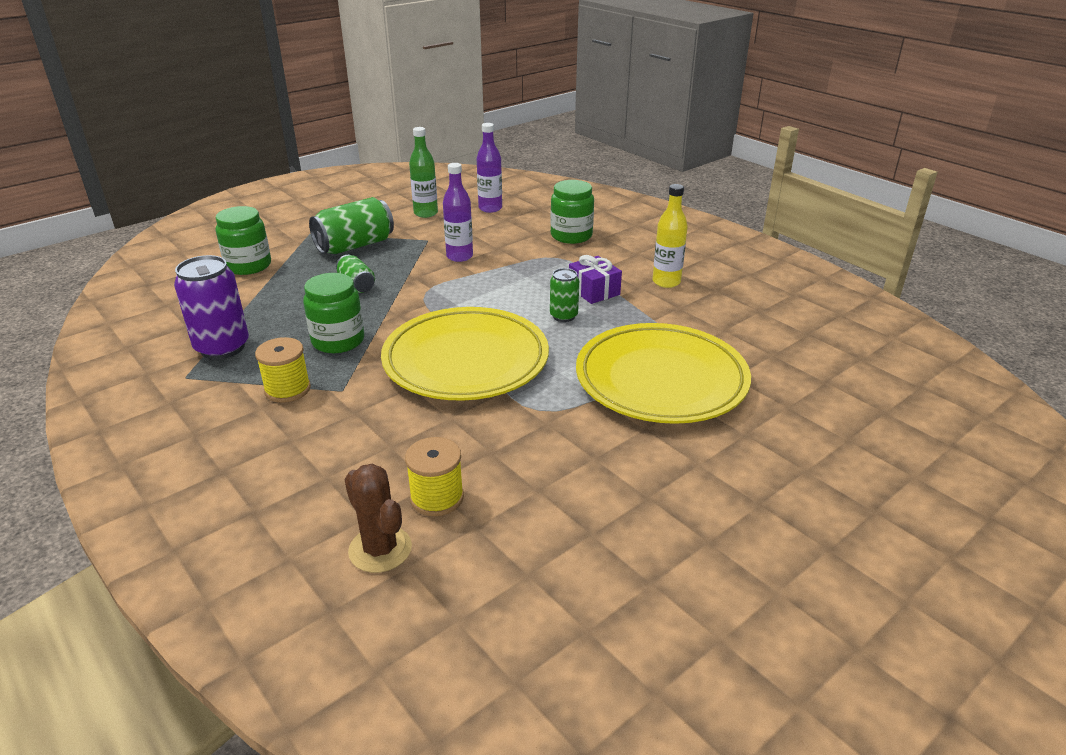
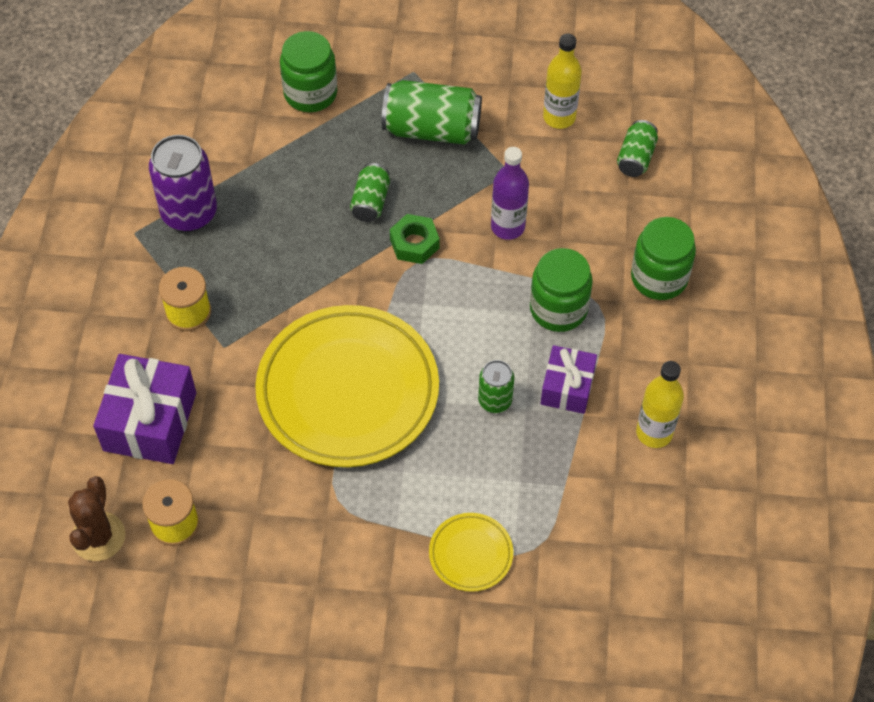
camera: 45 degrees right, 25 degrees up
green jar [303,273,364,353] -> green jar moved to [530,248,593,332]
green bottle [409,127,438,218] -> yellow bottle [543,33,582,129]
purple bottle [477,123,502,213] -> green can [617,120,658,177]
yellow plate [576,323,751,424] -> yellow plate [429,513,513,592], size x0.44
none -> purple gift [93,354,196,464]
none -> green nut [390,214,440,264]

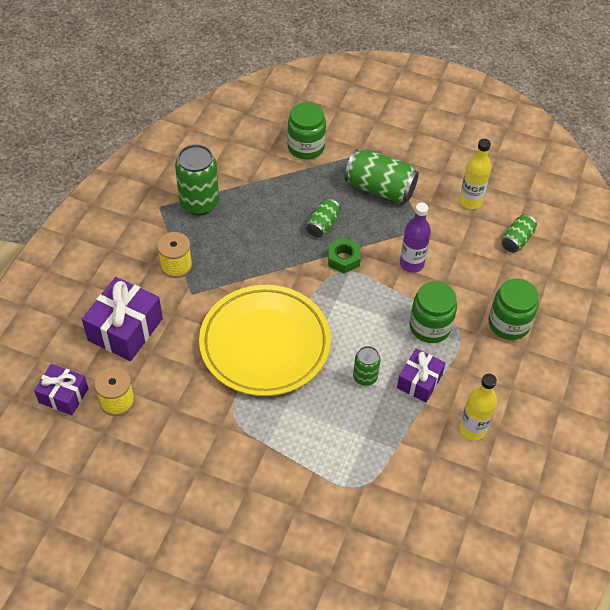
camera: 15 degrees right, 5 degrees down
brown cactus [68,476,125,561] -> purple gift [34,364,89,415]
purple can [149,135,217,232] -> green can [175,144,219,215]
yellow plate [429,513,513,592] -> none

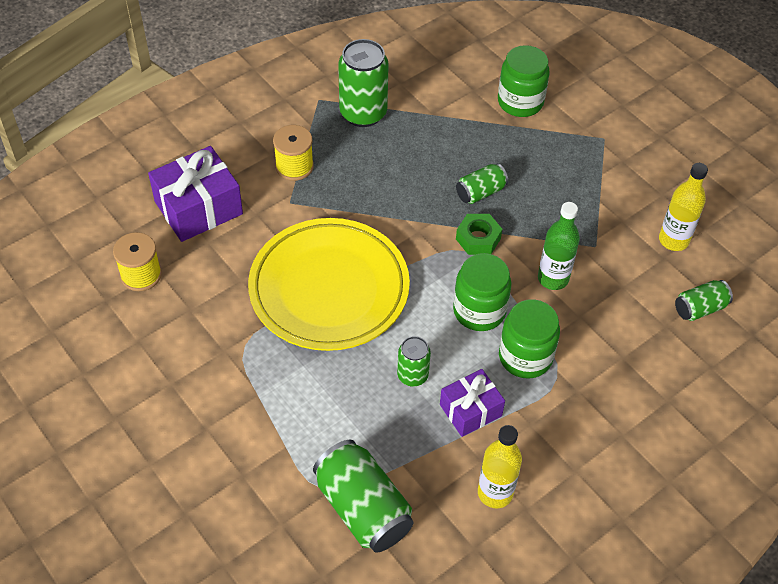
camera: 30 degrees right, 0 degrees up
purple gift [34,364,89,415] -> none
green can [345,149,419,203] -> green can moved to [313,440,413,553]
purple bottle [400,203,431,273] -> green bottle [538,202,580,290]
green jar [489,279,539,340] -> green jar moved to [453,253,511,331]

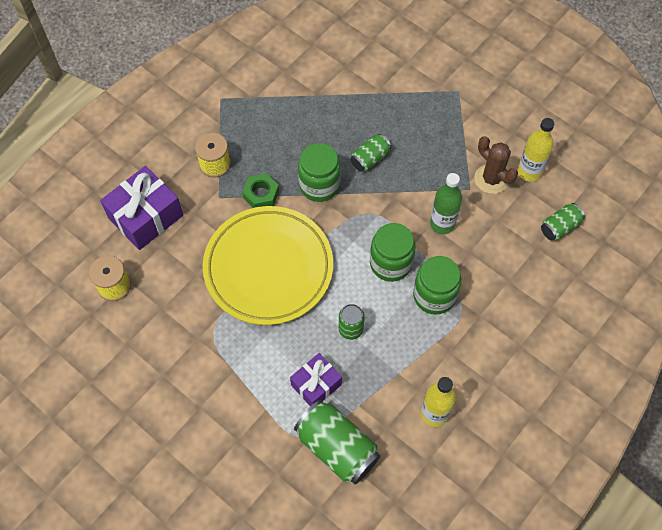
camera: 10 degrees left, 10 degrees up
green can [338,39,389,127] -> none
purple gift [440,369,505,437] -> purple gift moved to [290,353,342,406]
green nut [456,214,502,255] -> green nut moved to [242,173,279,208]
green jar [498,45,550,117] -> green jar moved to [298,143,341,202]
none -> brown cactus [474,136,518,194]

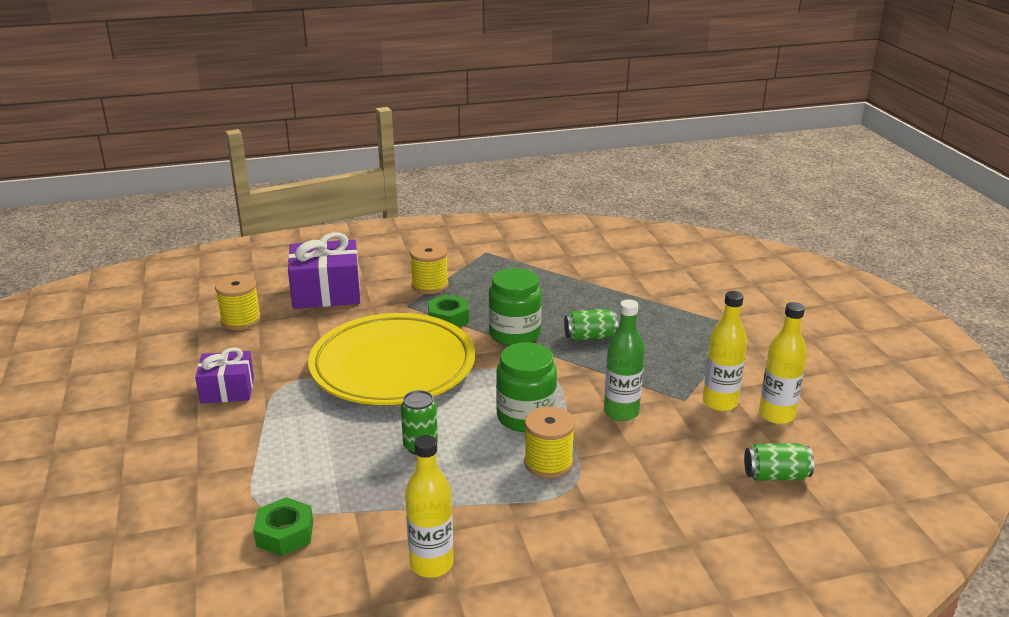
camera: 35 degrees right, 35 degrees down
purple gift [290,353,342,406] -> purple gift moved to [195,348,254,403]
green can [294,400,380,484] -> green nut [253,497,313,556]
green jar [413,256,461,315] -> yellow spool [524,406,575,478]
brown cactus [474,136,518,194] -> yellow bottle [703,291,747,411]

